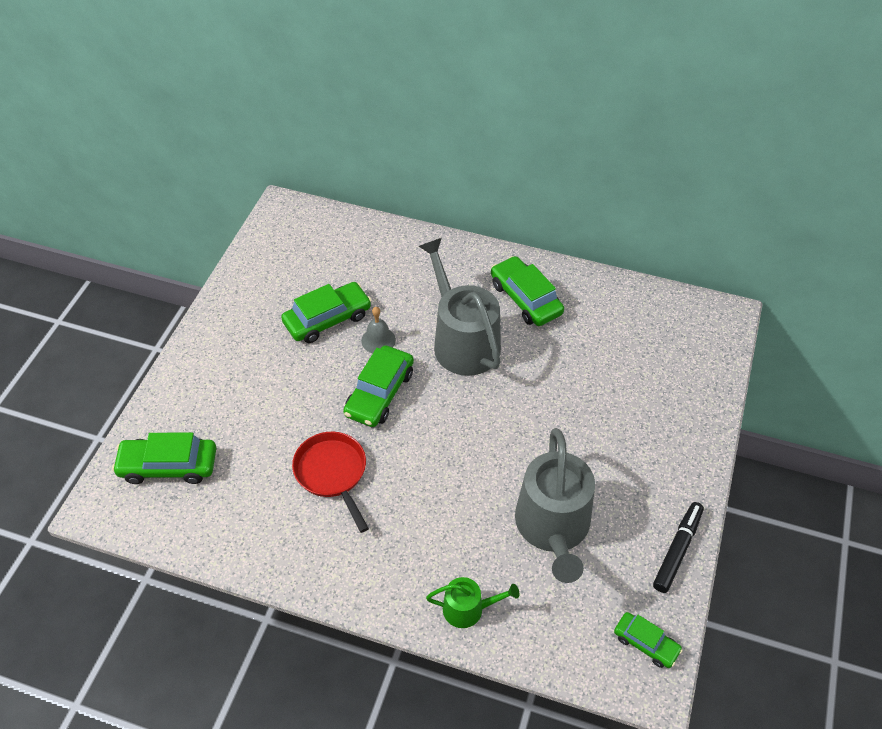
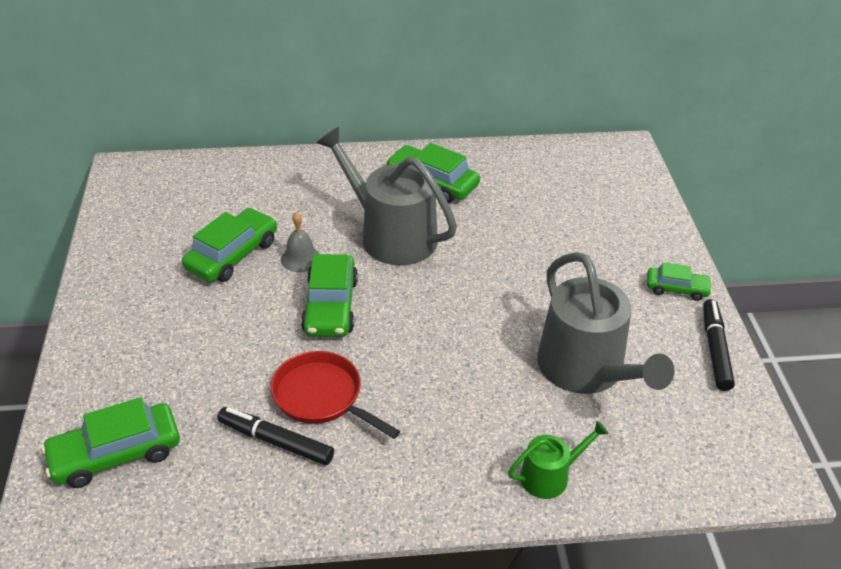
camera: 25 degrees left, 10 degrees down
green car [614,612,683,668] -> green car moved to [647,262,712,301]
none -> black marker [217,407,334,465]

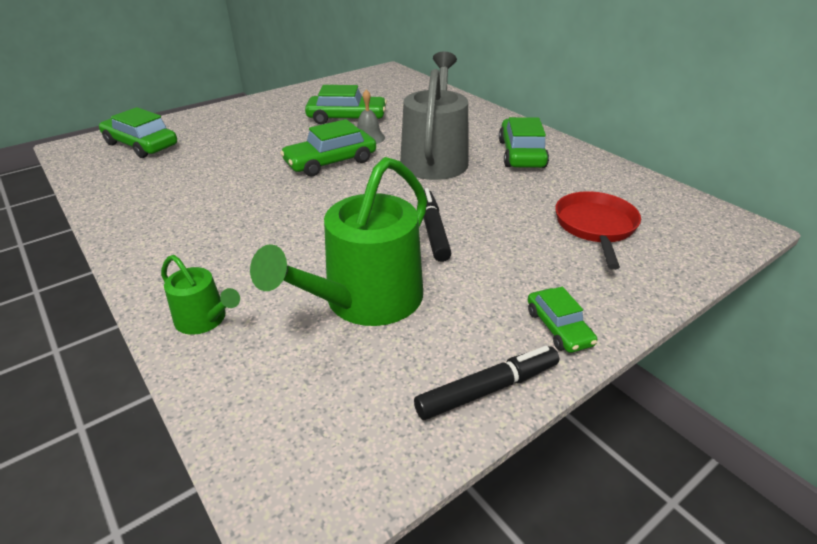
camera: 60 degrees right, 5 degrees down
black marker [217,407,334,465] -> black marker moved to [424,188,452,262]
red pan [271,351,400,439] -> red pan moved to [555,191,641,270]
grey watering can [537,252,675,394] -> green watering can [250,157,427,326]

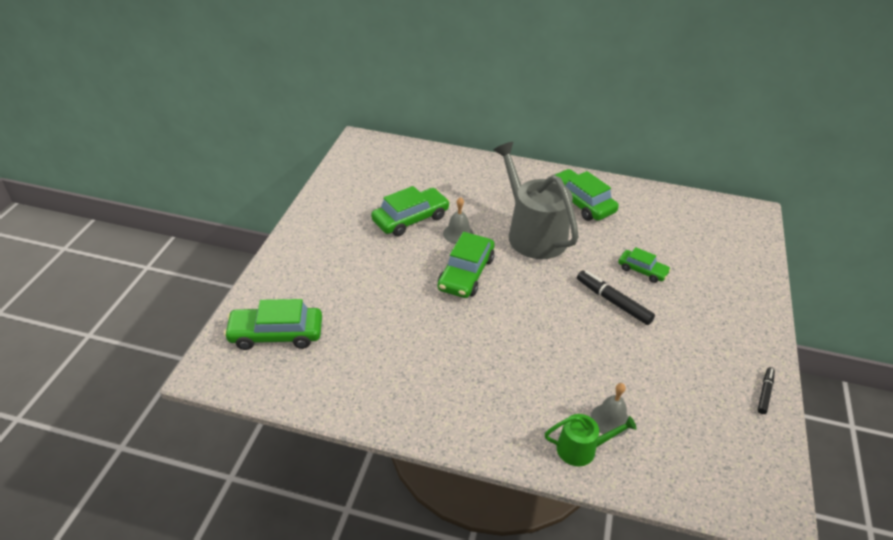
camera: 40 degrees left, 5 degrees up
green watering can [250,157,427,326] -> none
black marker [414,346,559,420] -> black marker [758,367,775,414], size x0.60
green car [528,287,597,353] -> green car moved to [618,247,671,283]
red pan [555,191,641,270] -> none
none -> grey bell [591,383,629,437]

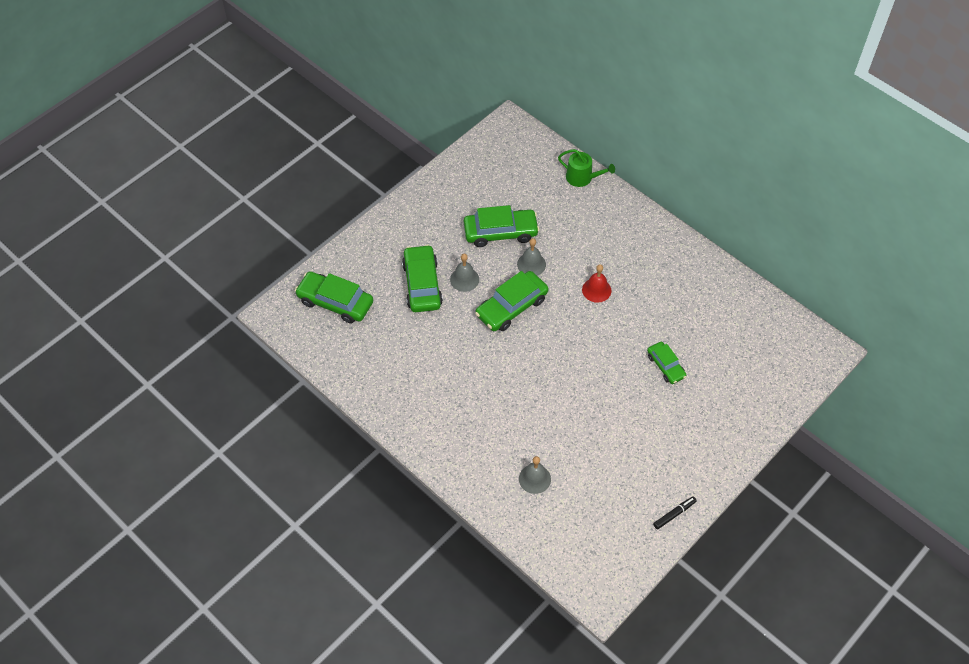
camera: 30 degrees right, 15 degrees up
grey watering can [494,142,579,259] -> red bell [582,264,611,303]
green watering can [545,414,637,466] -> green watering can moved to [558,149,615,187]
green car [555,169,619,221] -> green car moved to [402,245,443,312]
black marker [577,270,655,325] -> none
none -> grey bell [450,254,479,292]

